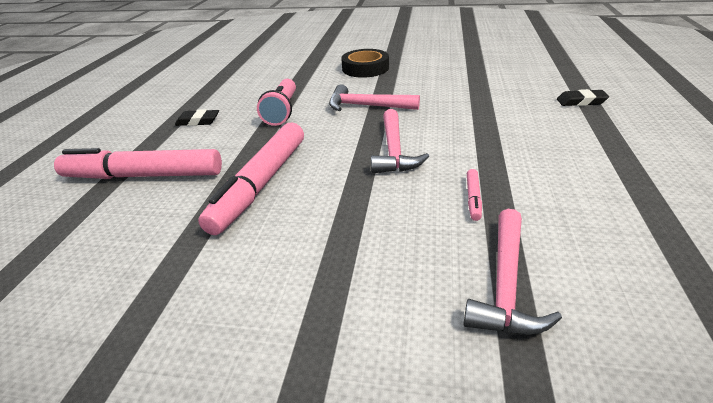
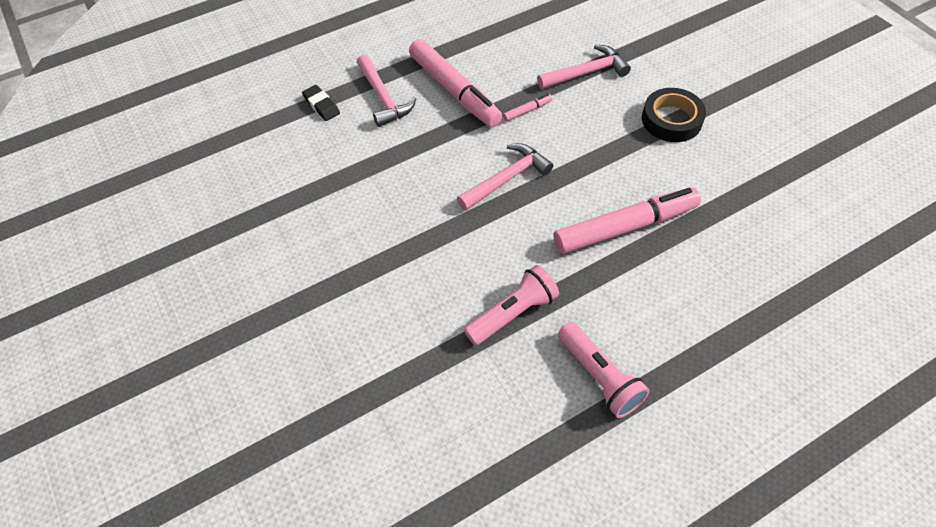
camera: 130 degrees left, 20 degrees up
pink marker [54,148,222,179] -> pink marker moved to [409,39,503,127]
black eraser [175,109,219,126] -> pink flashlight [558,322,650,418]
pink hammer [329,84,420,111] -> pink hammer moved to [357,55,416,127]
black tape [341,49,389,78] -> black tape moved to [642,88,706,142]

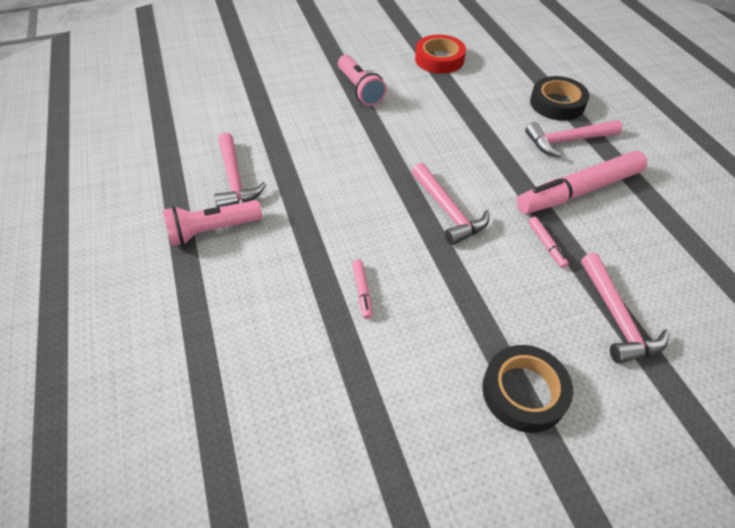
camera: 100 degrees right, 5 degrees down
black eraser [302,85,340,121] -> black tape [530,76,589,121]
pink flashlight [464,265,559,345] -> pink flashlight moved to [338,55,387,106]
pink marker [554,187,701,254] -> pink marker [352,259,373,319], size x0.40
none -> pink hammer [214,133,267,207]
none -> red tape [415,35,466,74]

